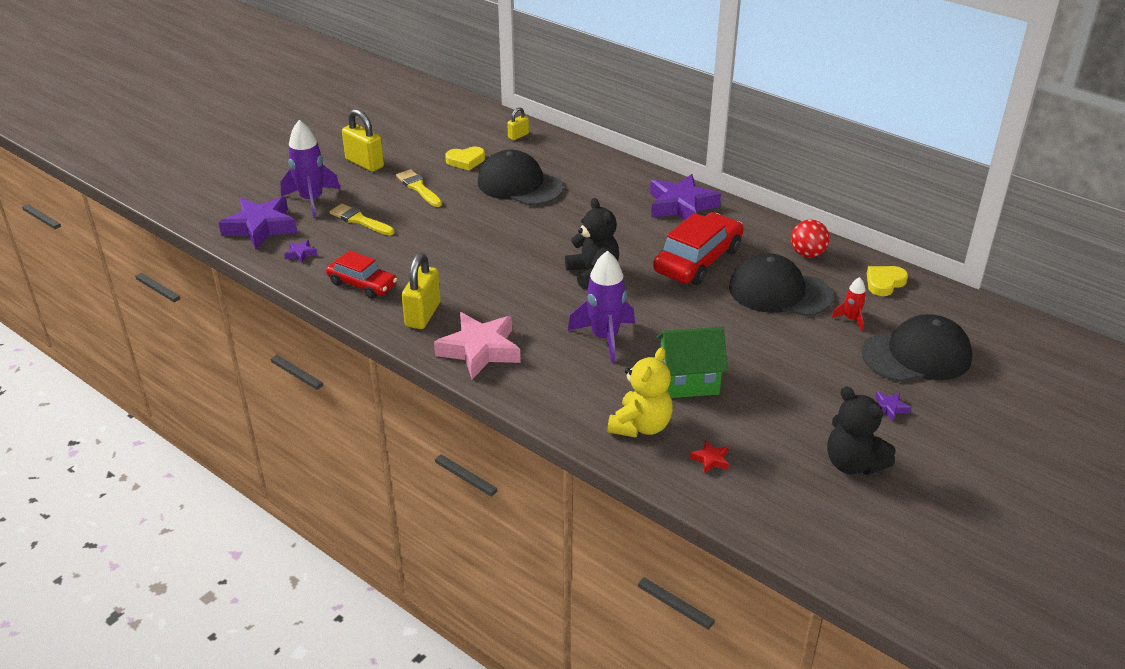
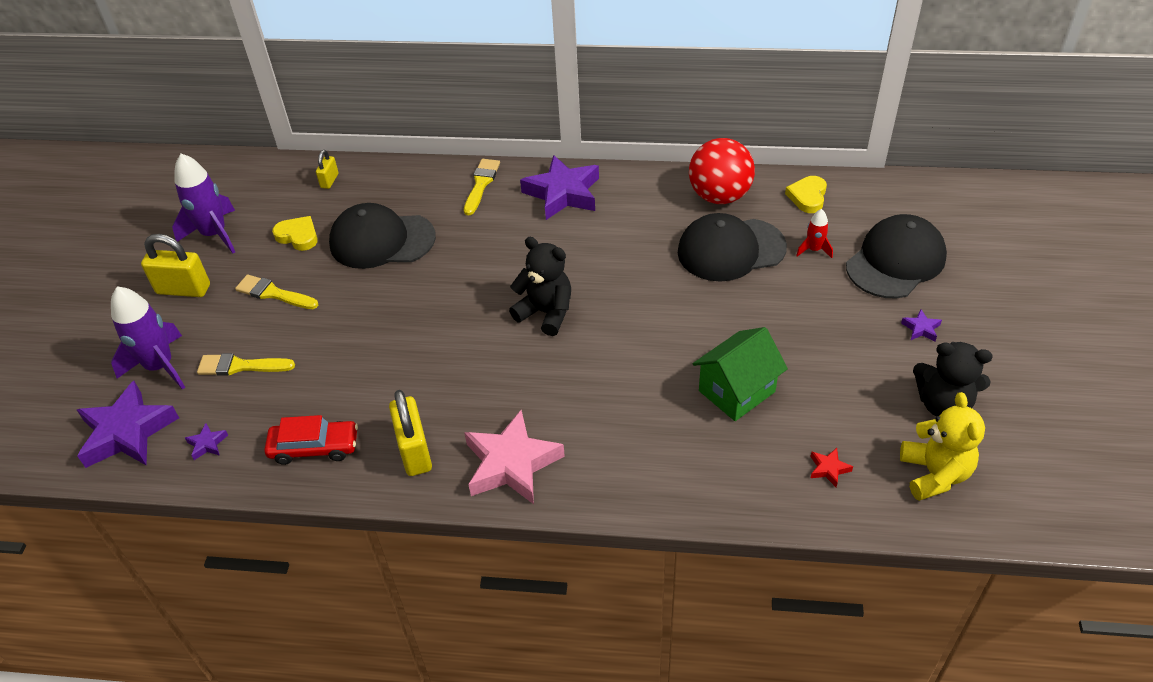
camera: 30 degrees left, 10 degrees up
yellow heart [445,147,485,171] -> yellow heart turned 105 degrees counterclockwise [272,216,318,251]
purple rocket [568,250,635,363] -> purple rocket moved to [172,154,235,253]
yellow teddy bear [607,347,673,437] -> yellow teddy bear moved to [900,392,985,501]
red car [653,212,744,285] -> none
red ball [791,220,830,258] -> red ball [689,138,755,204], size x1.62
none -> yellow brush [464,159,500,215]

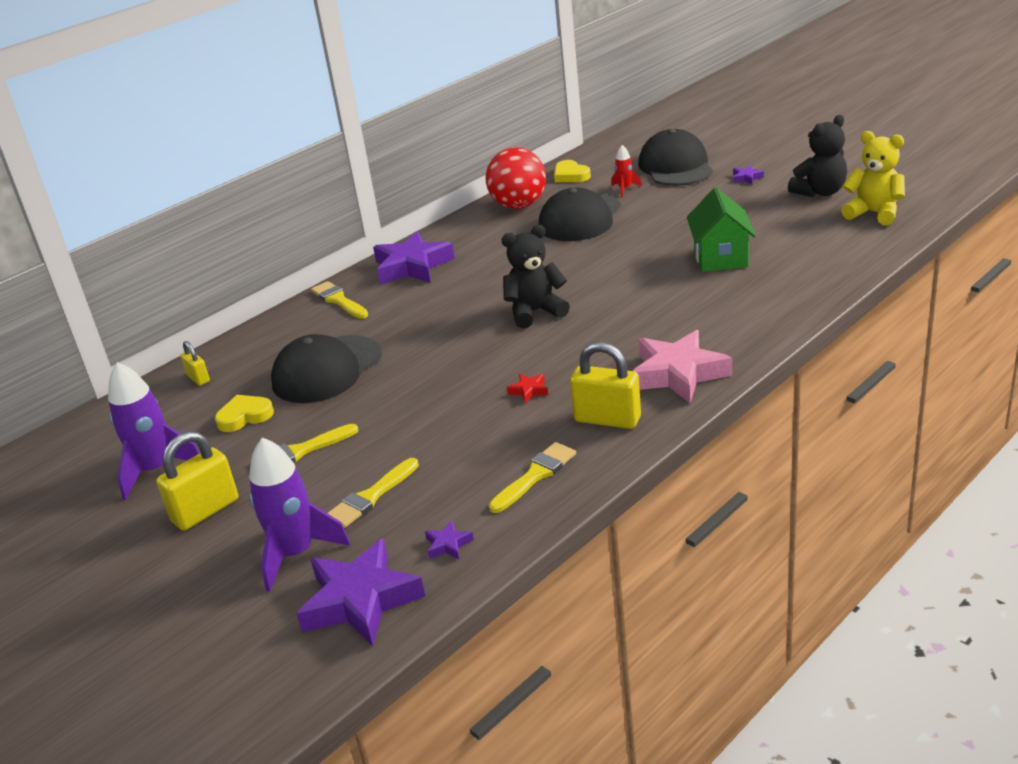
camera: 50 degrees left, 15 degrees down
red car [264,415,358,465] -> yellow brush [489,442,576,513]
red star [810,448,853,487] -> red star moved to [507,374,548,403]

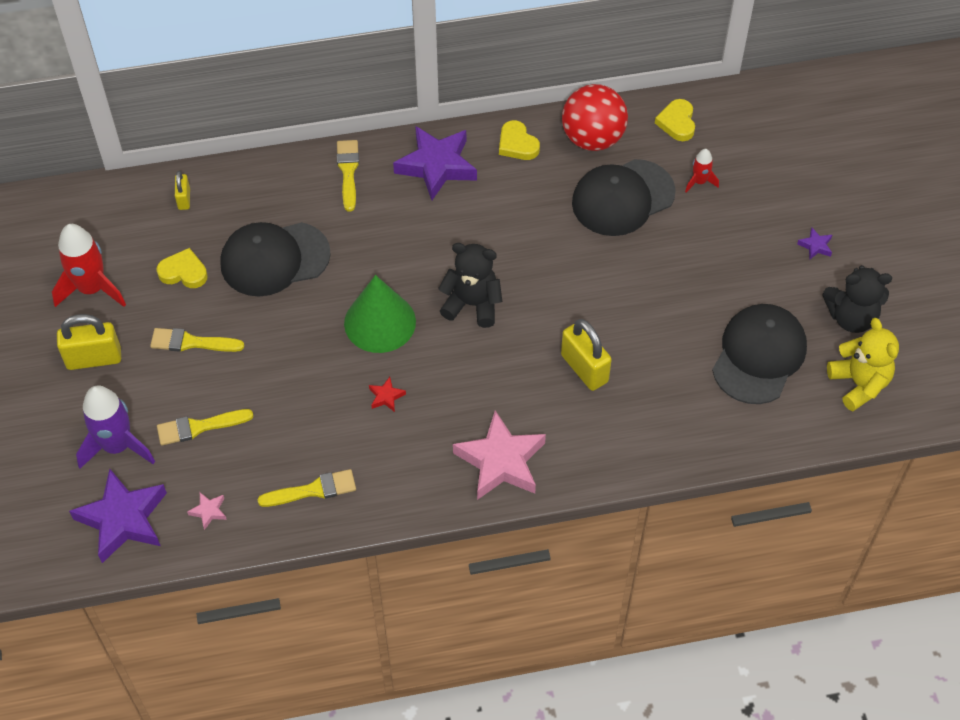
camera: 30 degrees right, 25 degrees up
purple rocket [108,362,200,500] -> red rocket [52,224,126,307]
purple star [425,520,474,559] -> pink star [187,493,227,530]
yellow padlock [570,342,641,429] -> yellow padlock moved to [561,319,612,391]
black cap [638,129,713,186] -> black cap moved to [712,304,807,404]
green house [687,187,756,272] -> none
none -> green cone [344,275,416,353]
none -> yellow heart [499,120,540,160]

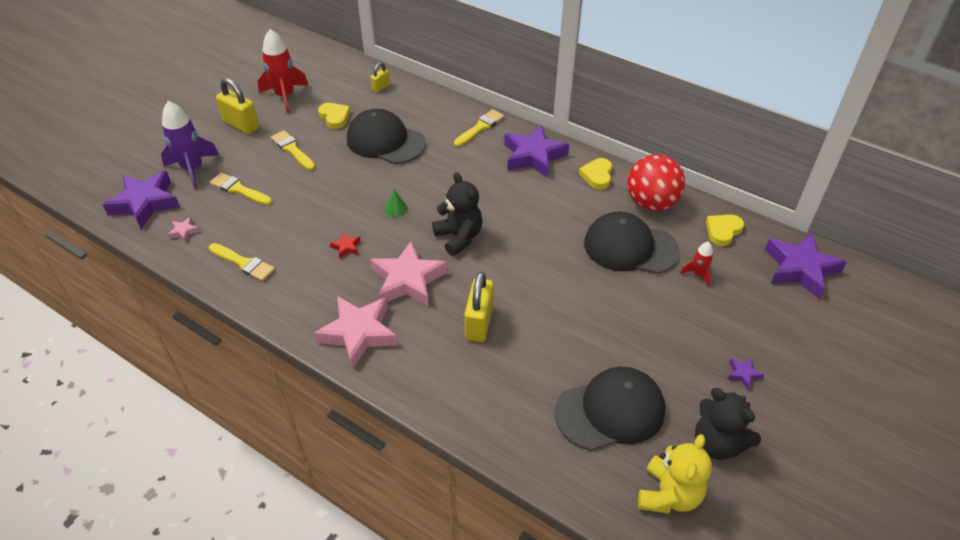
camera: 45 degrees right, 10 degrees down
green cone [344,275,416,353] -> green cone [385,189,407,217], size x0.40
none -> pink star [370,241,447,307]
none -> purple star [765,232,847,299]

